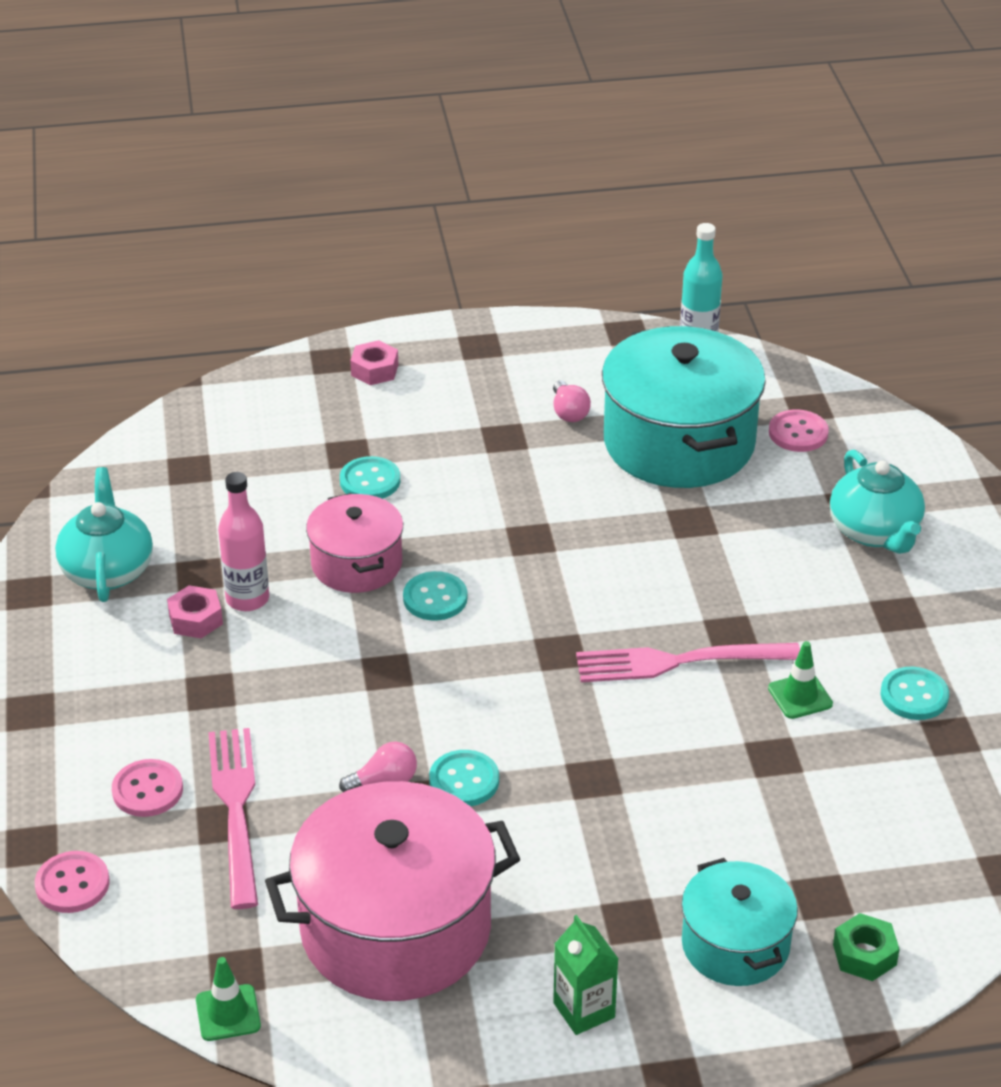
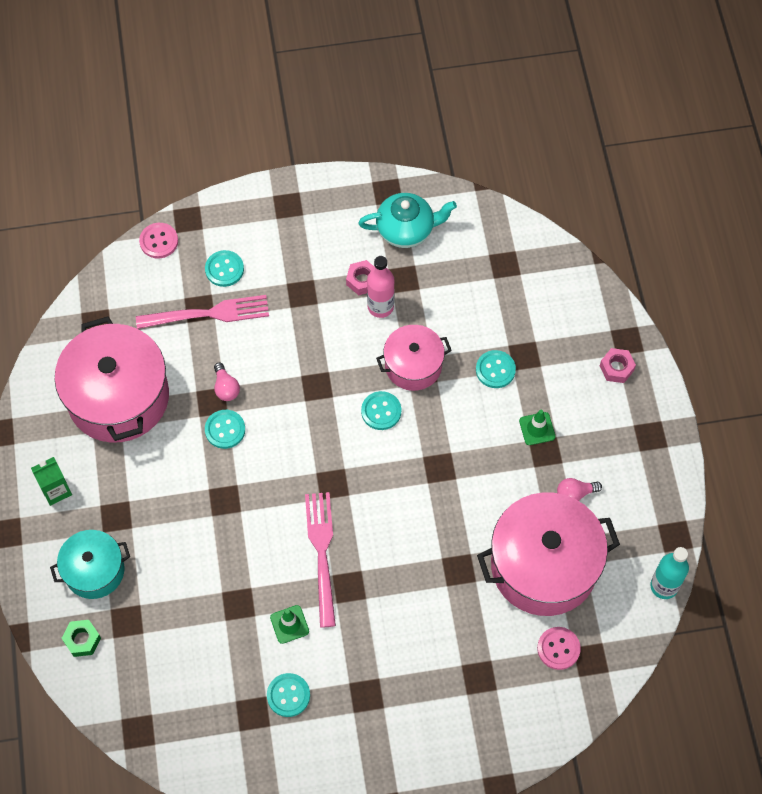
camera: 90 degrees right, 25 degrees up
pink button [112,759,183,817] -> turquoise button [205,250,244,287]
green traffic cone [196,957,261,1041] -> green traffic cone moved to [519,410,555,445]
turquoise pot [602,326,766,488] -> pink pot [477,492,620,616]
turquoise teapot [830,450,925,554] -> none

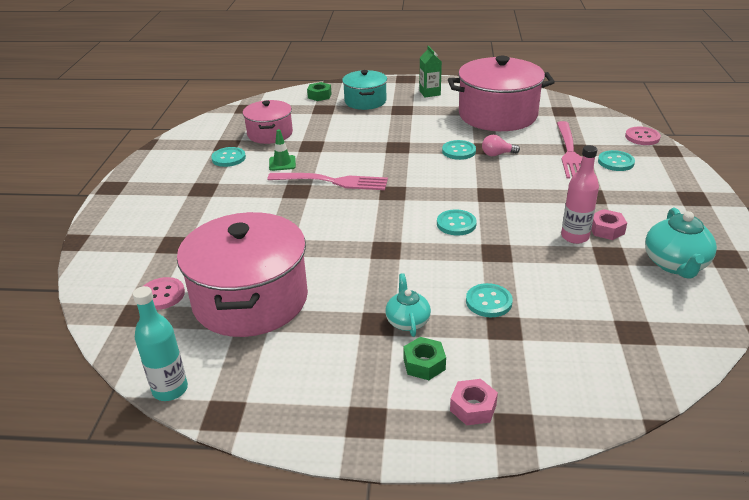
camera: 105 degrees right, 30 degrees down
pink pot [376,325,452,391] -> pink pot moved to [243,100,293,144]
green traffic cone [519,410,555,445] -> turquoise teapot [385,273,431,337]
pink light bulb [557,478,602,501] -> none
none -> green nut [403,337,446,380]

